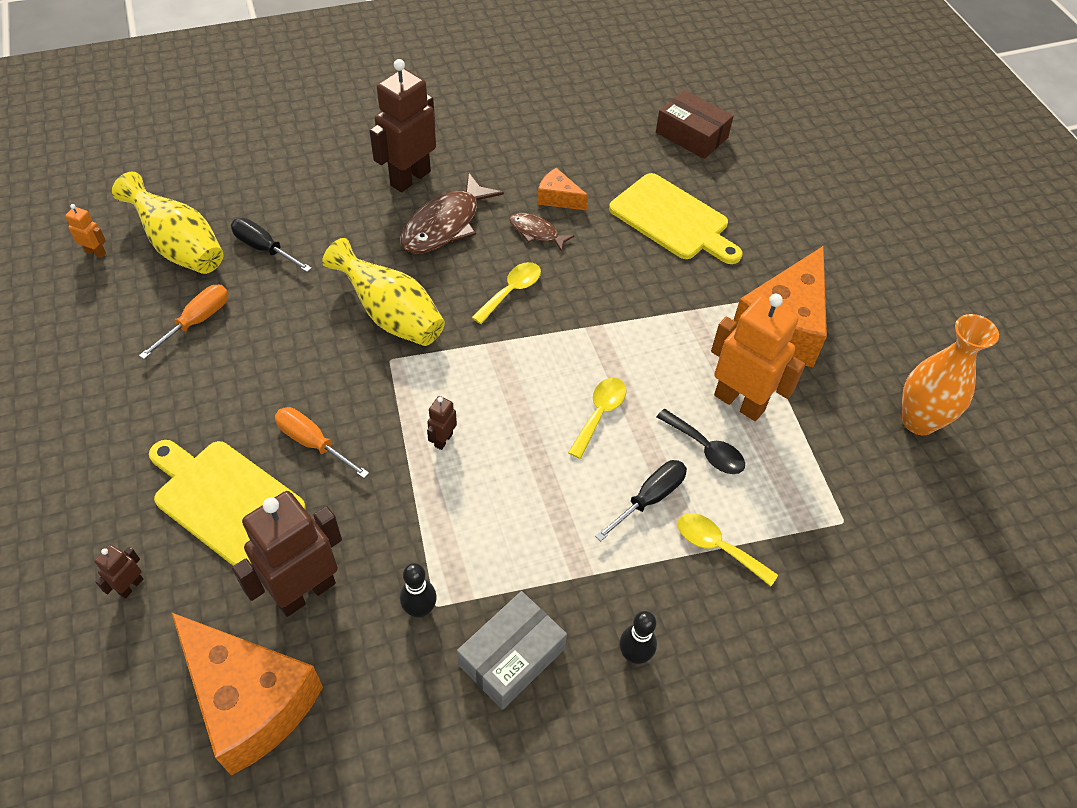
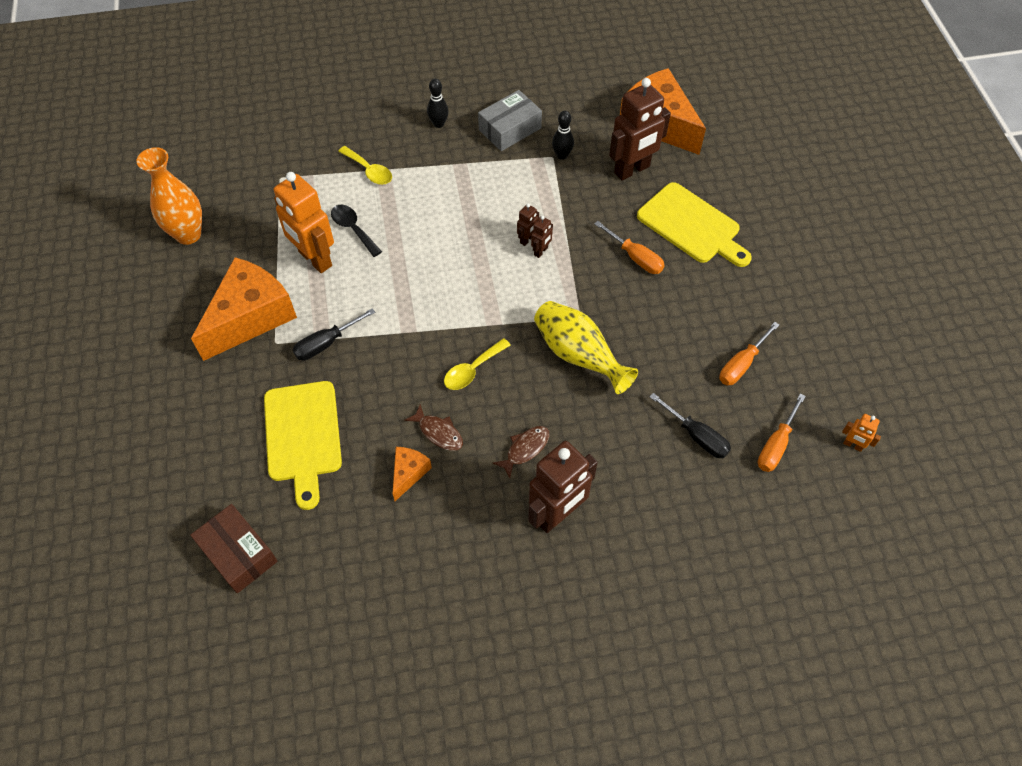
camera: 170 degrees left, 5 degrees up
brown robot [94,545,143,599] -> brown robot moved to [517,204,539,246]
yellow vase [112,172,223,274] -> orange screwdriver [758,394,806,472]
brown fish [400,173,504,254] -> brown fish [493,426,549,478], size x0.54
orange cheese [537,168,588,210] -> orange cheese turned 105 degrees counterclockwise [392,447,432,501]
yellow spoon [568,378,626,459] -> none
black screwdriver [595,460,687,541] -> black screwdriver moved to [293,308,375,360]
yellow cutting board [609,173,742,264] -> yellow cutting board turned 150 degrees counterclockwise [264,381,342,510]

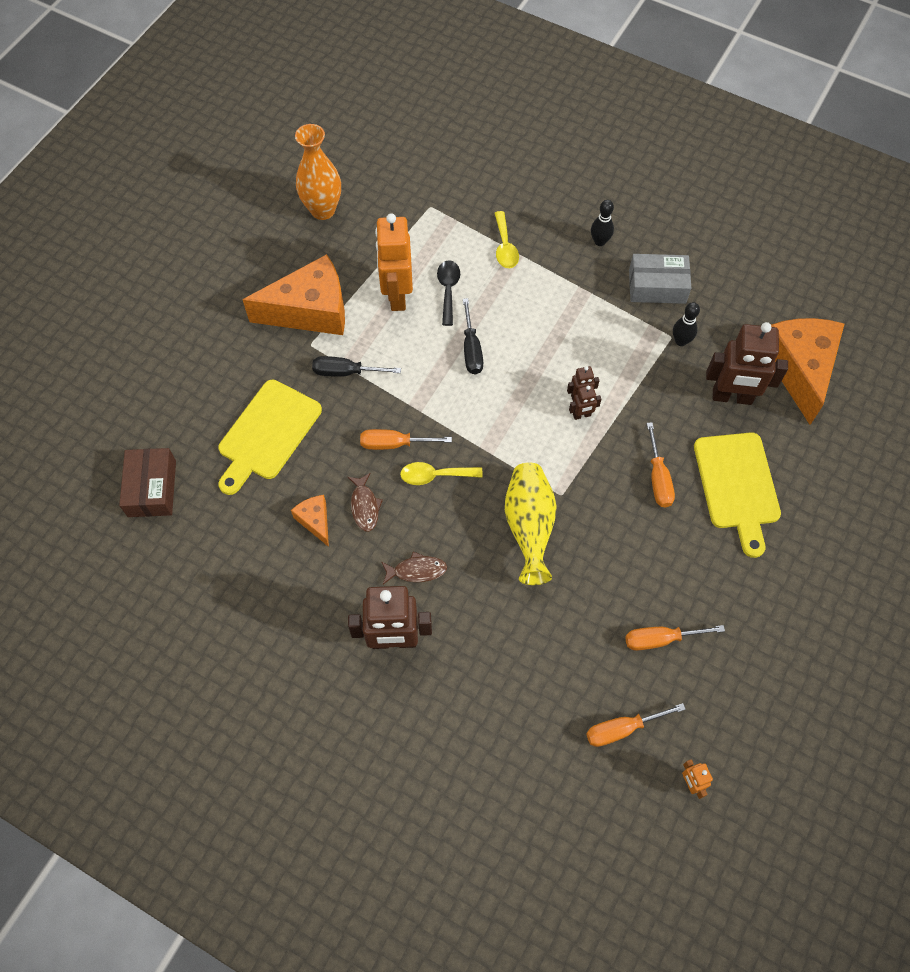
camera: 40 degrees right, 5 degrees up
orange cheese [392,447,432,501] -> orange cheese turned 90 degrees counterclockwise [291,495,329,547]
black screwdriver [649,393,731,458] -> black screwdriver moved to [463,298,483,374]
none -> orange screwdriver [360,429,452,450]

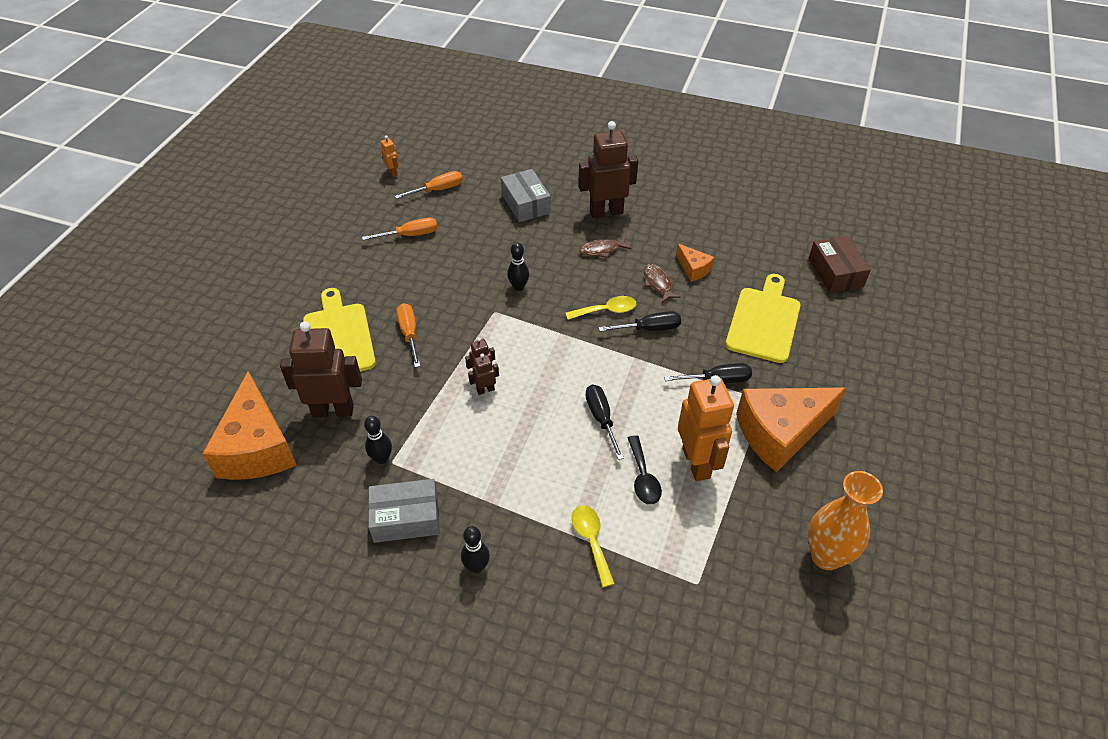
camera: 170 degrees right, 15 degrees down
orange screwdriver [360,429,452,450] -> black screwdriver [599,311,681,331]
yellow vase [505,463,557,585] -> black bowling pin [507,242,529,291]
none -> grey box [501,169,551,222]

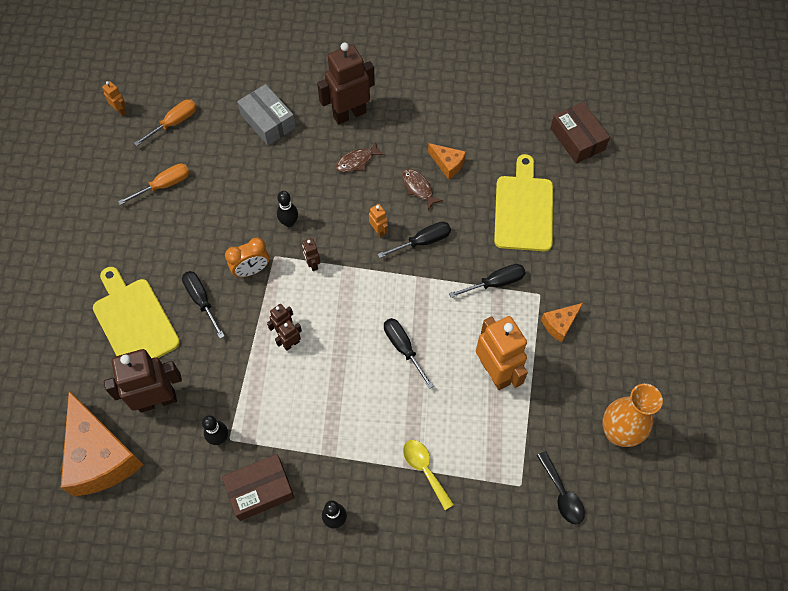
camera: 15 degrees left, 15 degrees up
grey box [368,479,440,543] -> brown box [222,454,295,521]
orange screwdriver [396,303,420,368] -> black screwdriver [182,271,225,339]
yellow spoon [566,296,636,320] -> orange robot [369,204,388,238]
black spoon [628,435,662,505] -> black spoon moved to [536,451,585,525]
orange cheese [736,387,846,472] -> orange cheese [541,303,583,342], size x0.46
none -> orange clock [225,237,269,277]
none -> brown robot [302,238,320,271]

